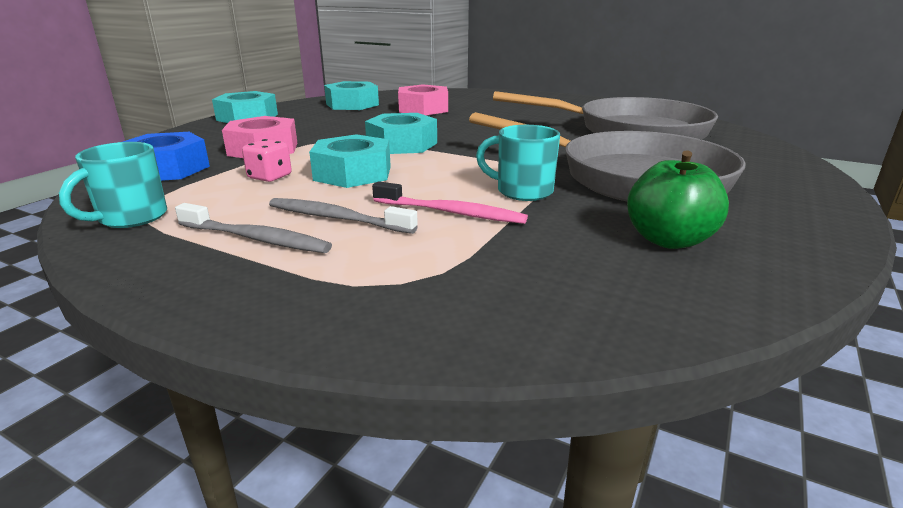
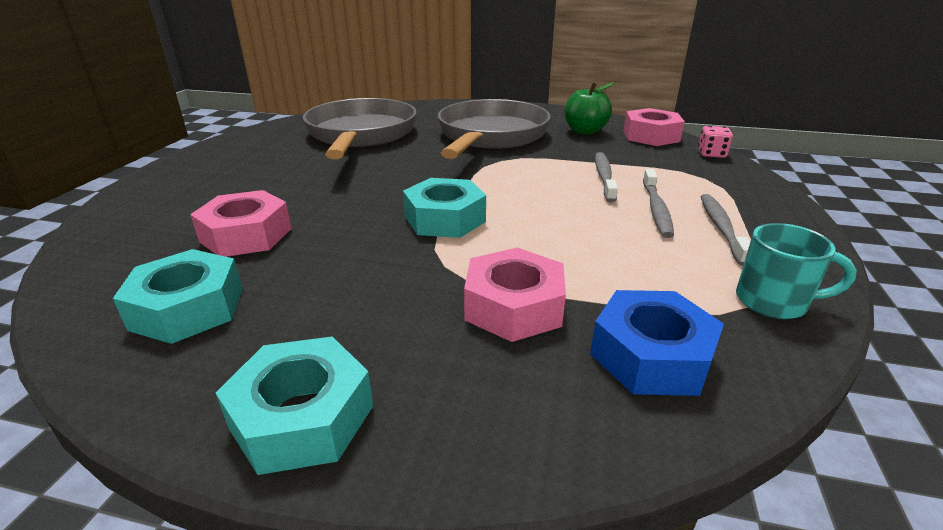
camera: 105 degrees left, 5 degrees up
pink dice [242,139,292,182] -> pink dice moved to [698,126,733,158]
turquoise nut [309,134,391,188] -> none
pink toothbrush [372,181,528,224] -> grey toothbrush [595,152,618,202]
turquoise mug [476,125,560,201] -> none
none -> pink nut [623,108,685,146]

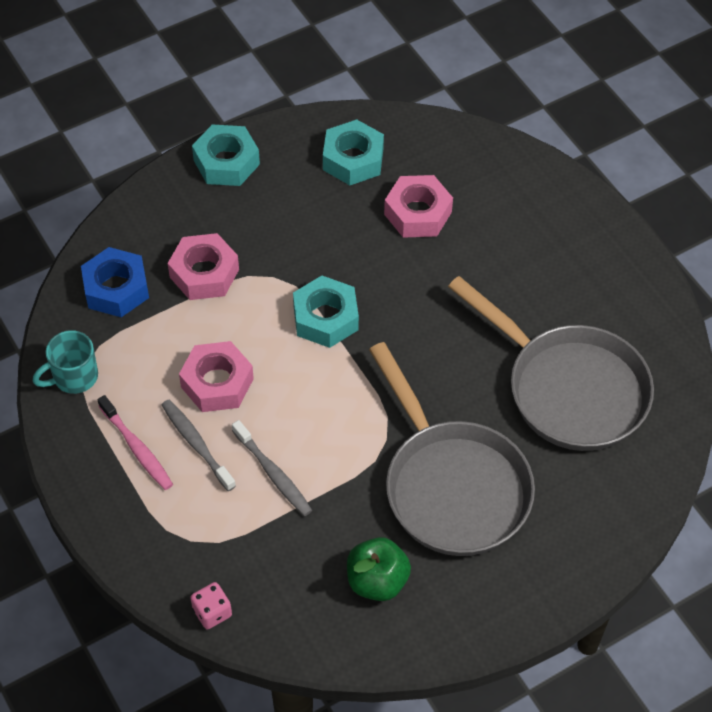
camera: 135 degrees right, 25 degrees up
pink nut [623,108,685,146] -> pink nut moved to [179,341,254,412]
grey toothbrush [701,194,750,266] -> pink toothbrush [97,395,173,490]

